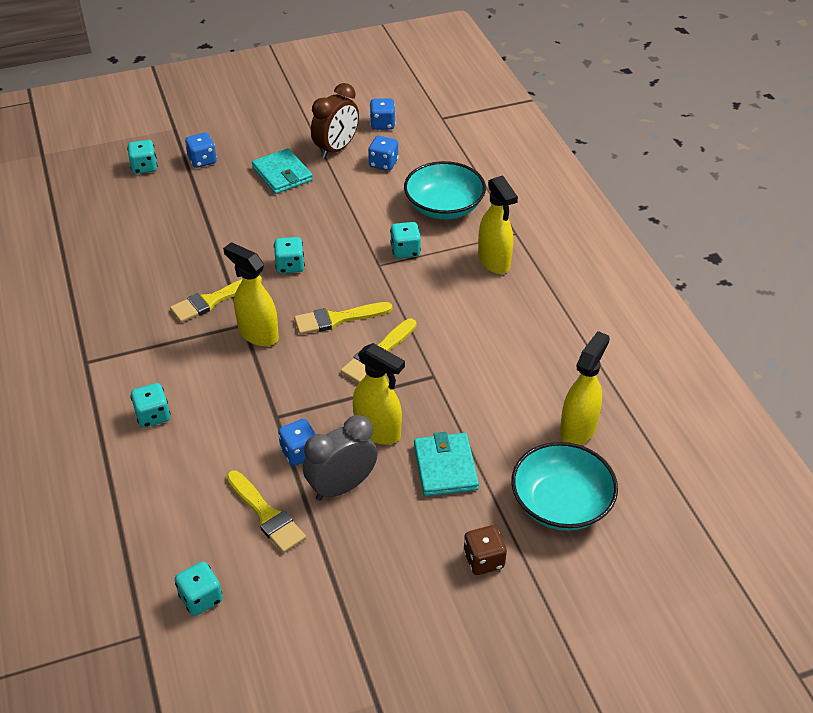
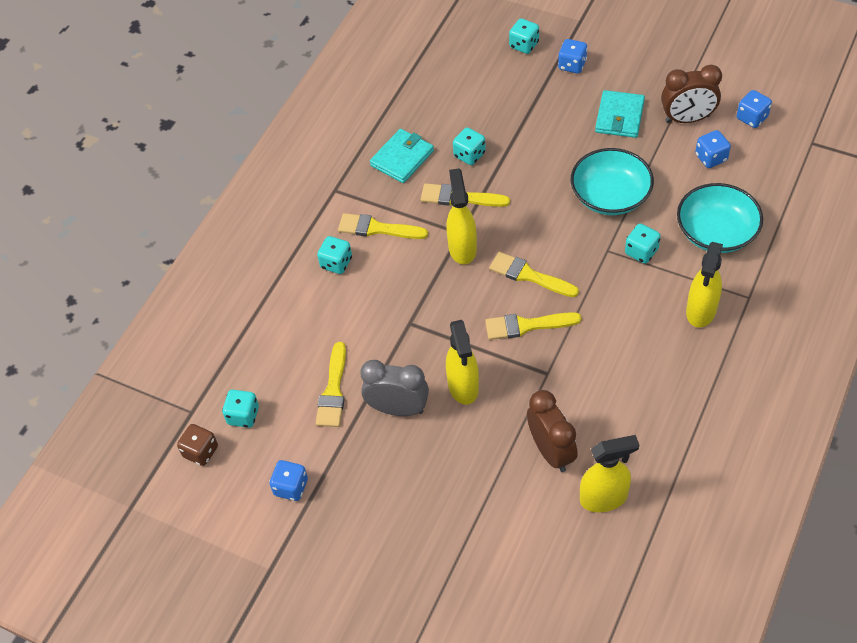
camera: 50 degrees right, 10 degrees up
turquoise dice [274,237,305,274] -> turquoise dice moved to [453,127,486,165]
blue dice [278,419,315,466] -> blue dice moved to [270,460,308,501]
turquoise wallet [414,432,479,496] -> turquoise wallet moved to [370,129,434,183]
brown dice [463,525,507,575] -> brown dice moved to [177,424,218,466]
turquoise bowl [511,442,618,531] -> turquoise bowl moved to [571,148,654,215]
none -> yellow brush [338,213,428,239]
none -> brown clock [527,390,578,472]

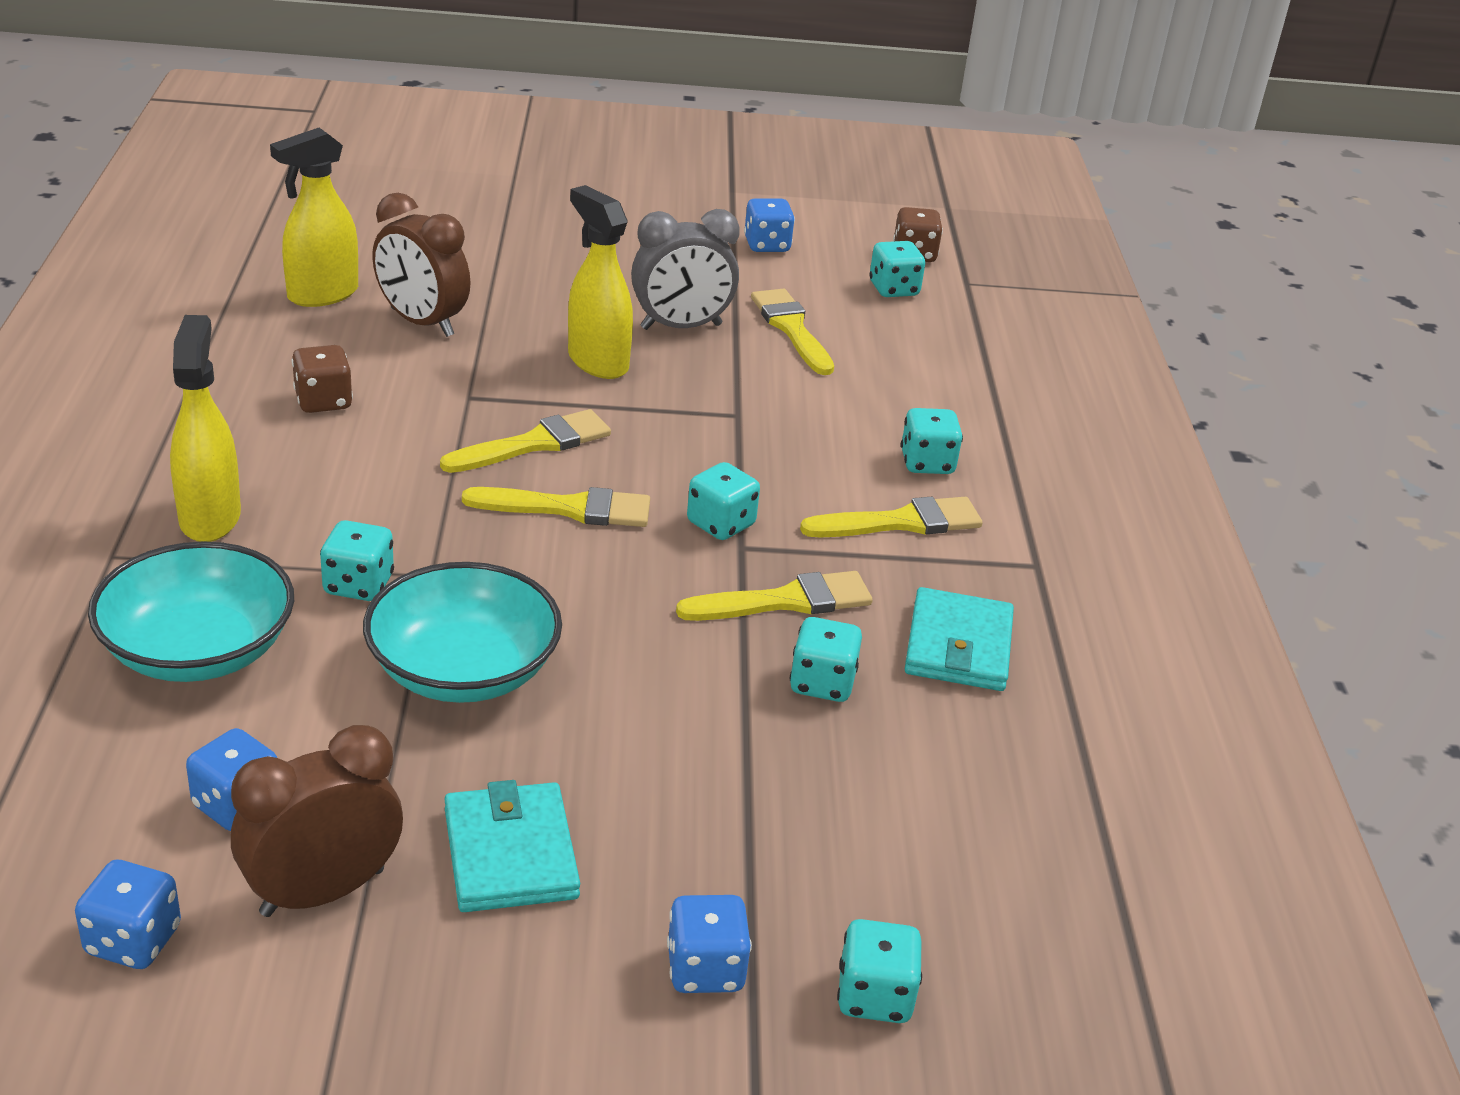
camera: 145 degrees right, 20 degrees down
yellow spray bottle [446,169,477,264] -> turquoise dice [687,462,760,540]
none -> brown dice [292,345,353,413]

